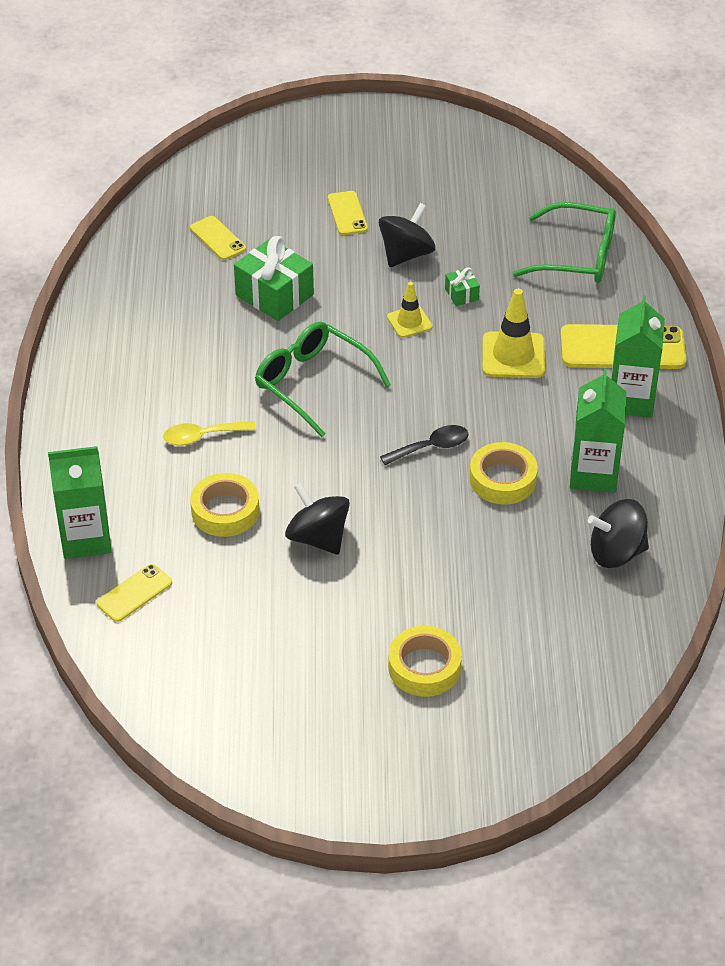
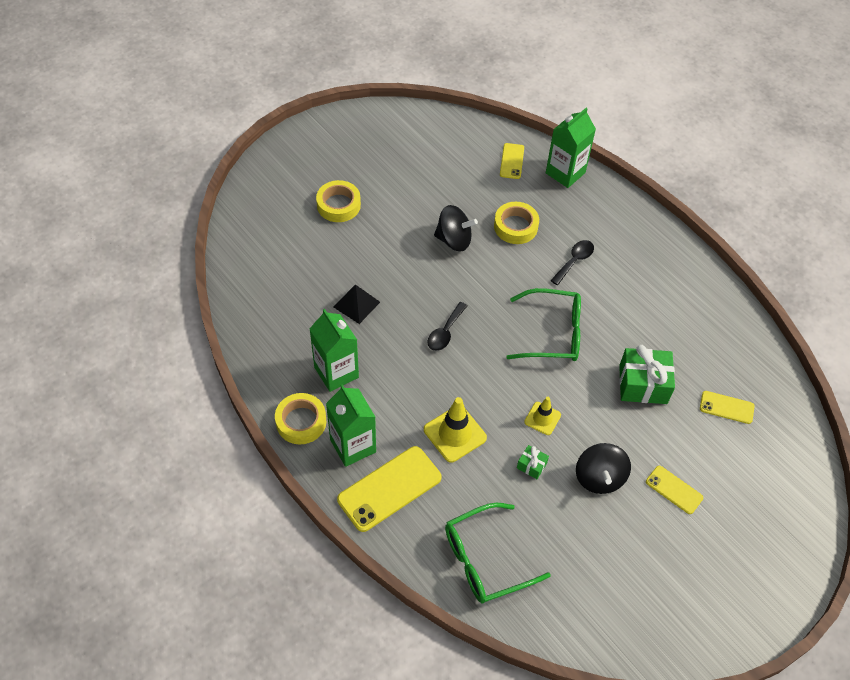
camera: 140 degrees right, 10 degrees up
yellow spoon [163,421,256,446] -> black spoon [551,240,594,285]
yellow tape [470,442,538,504] -> yellow tape moved to [275,393,326,444]
black spinning top [588,499,649,568] -> none
none -> black pyramid [334,285,380,324]

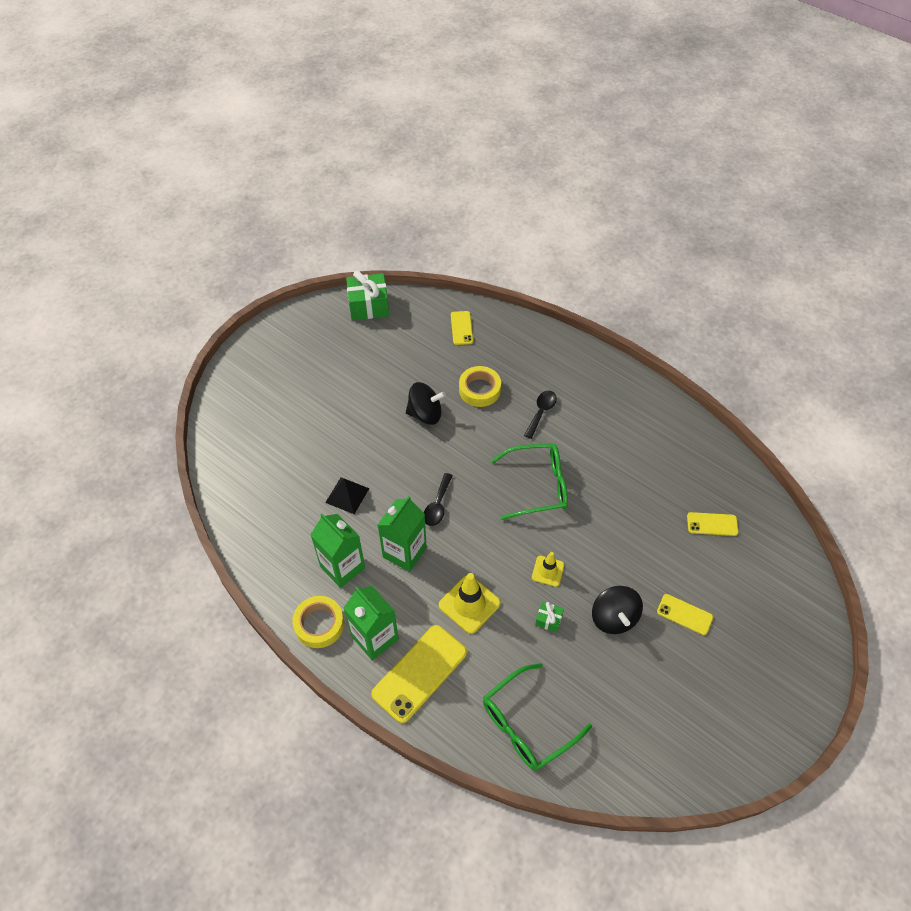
camera: 10 degrees left, 0 degrees up
yellow tape [316,180,361,222] -> none
green carton [546,108,596,188] -> green carton moved to [378,496,427,572]
green gift [619,345,675,404] -> green gift moved to [346,271,389,320]

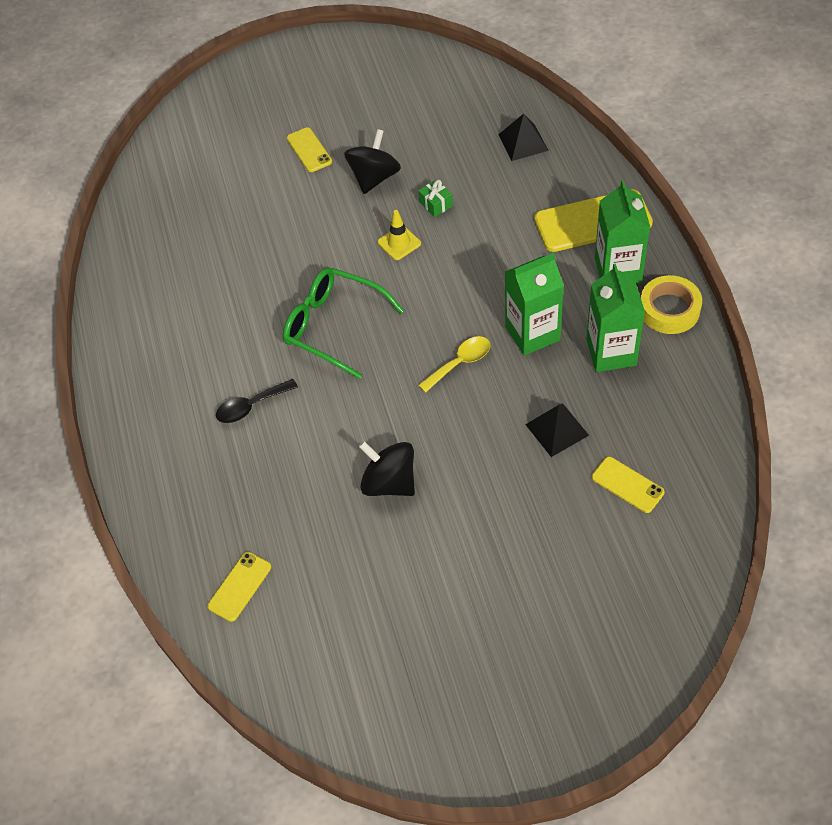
camera: 140 degrees left, 0 degrees up
green gift [346,271,389,320] -> none
black spoon [424,473,453,526] -> yellow spoon [418,336,490,393]
yellow traffic cone [439,573,501,634] -> none
yellow tape [459,366,501,407] -> none
green glasses [483,663,592,771] -> black pyramid [498,114,549,161]
yellow phone [687,512,739,536] -> yellow phone moved to [592,456,665,513]

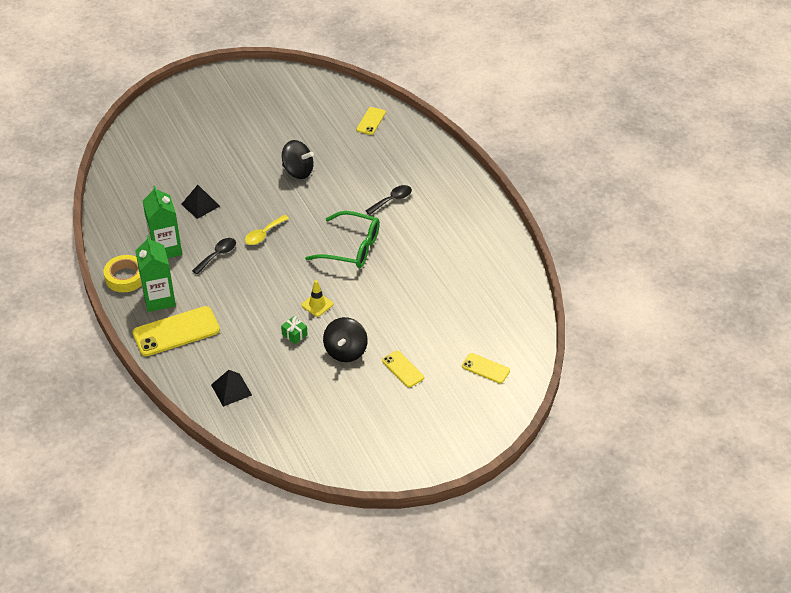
camera: 165 degrees right, 10 degrees down
green carton [505,253,564,356] -> black spoon [192,238,236,274]
yellow phone [592,456,665,513] -> yellow phone moved to [462,353,510,384]

